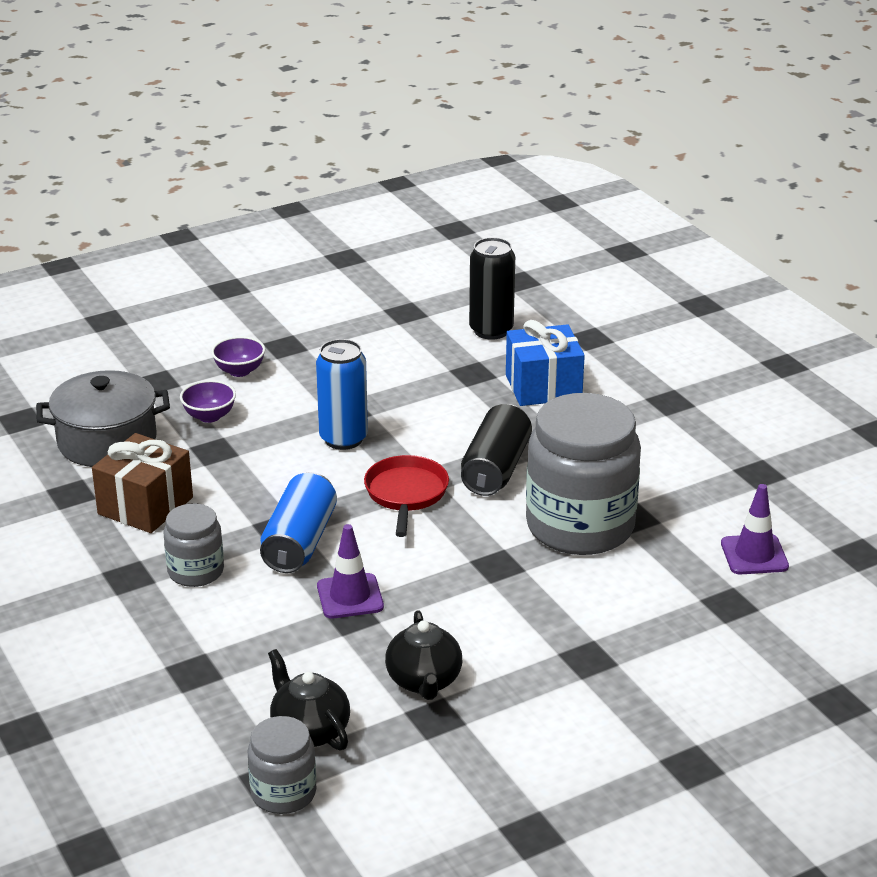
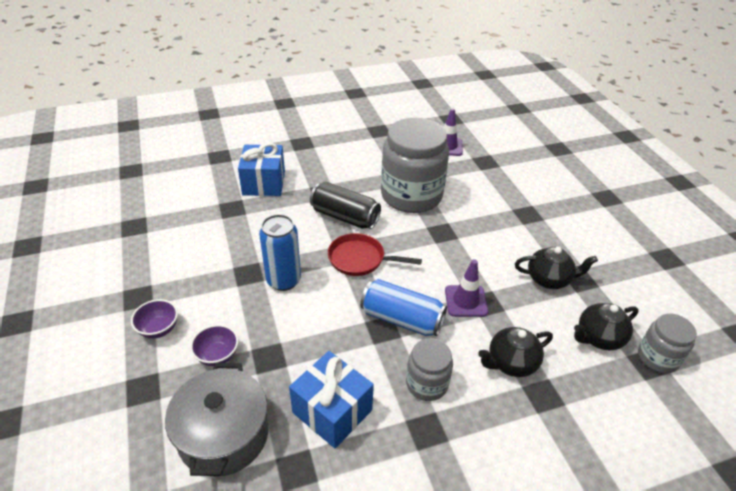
camera: 80 degrees left, 10 degrees up
brown gift [92,433,193,533] -> blue gift [289,351,374,448]
black can [469,237,515,340] -> none
none -> black teapot [478,327,553,377]

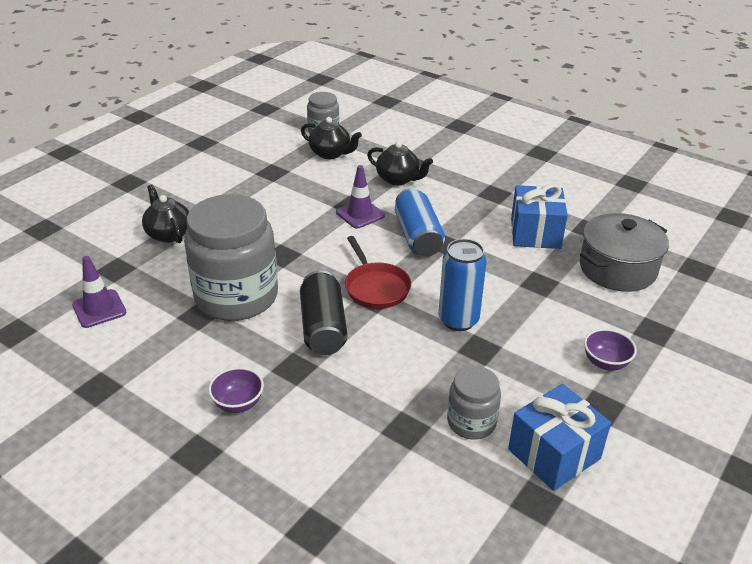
camera: 125 degrees left, 5 degrees down
purple bowl [190,325,238,366] -> purple bowl moved to [208,367,264,413]
blue gift [238,143,285,196] -> blue gift moved to [508,384,611,491]
grey jar [406,338,453,401] -> grey jar moved to [447,366,501,440]
black teapot [515,247,598,289] -> black teapot moved to [142,184,189,243]

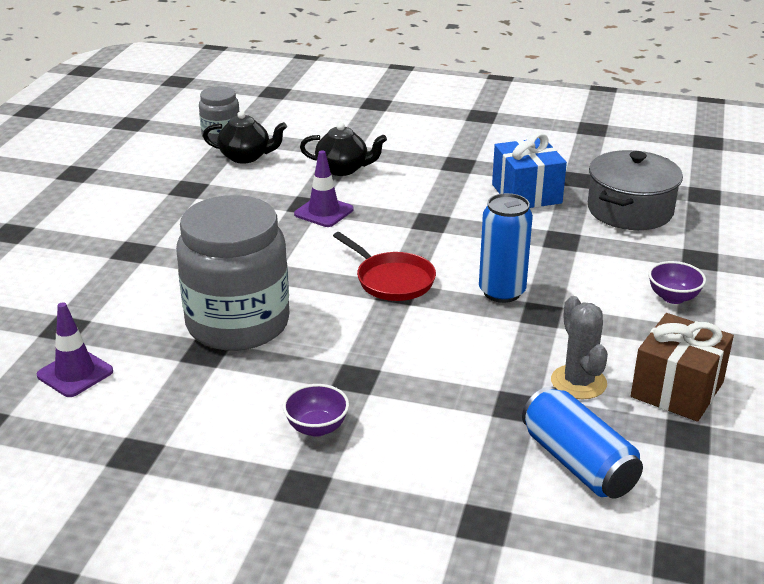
camera: 20 degrees left, 5 degrees down
black teapot [142,184,189,243] -> none
black can [300,270,348,355] -> none
blue can [395,188,445,257] -> blue can moved to [522,386,643,499]
grey jar [447,366,501,440] -> grey cactus [551,296,608,399]
blue gift [508,384,611,491] -> brown gift [631,313,734,422]

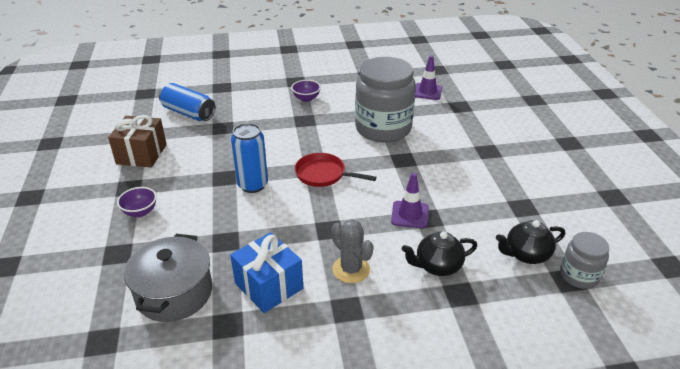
camera: 155 degrees right, 5 degrees up
grey cactus [551,296,608,399] -> grey cactus moved to [331,220,373,283]

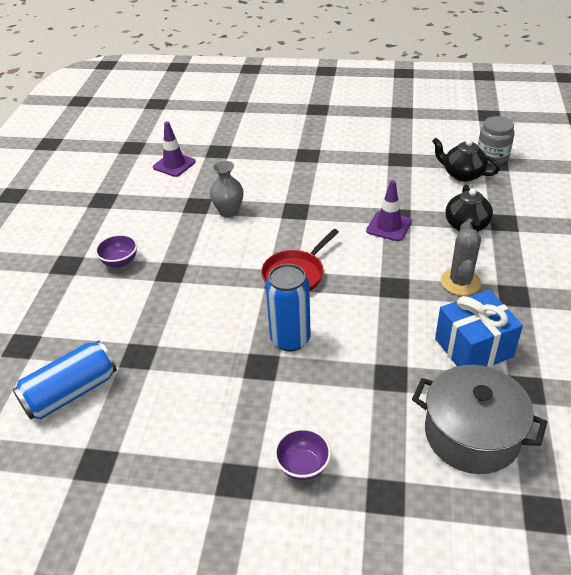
camera: 70 degrees left, 5 degrees up
brown gift [108,115,167,168] -> none
grey cactus [331,220,373,283] -> grey cactus turned 60 degrees counterclockwise [441,221,481,296]
grey jar [355,57,416,143] -> grey vase [210,161,244,218]
black teapot [496,220,565,264] -> black teapot turned 120 degrees clockwise [432,138,500,182]

